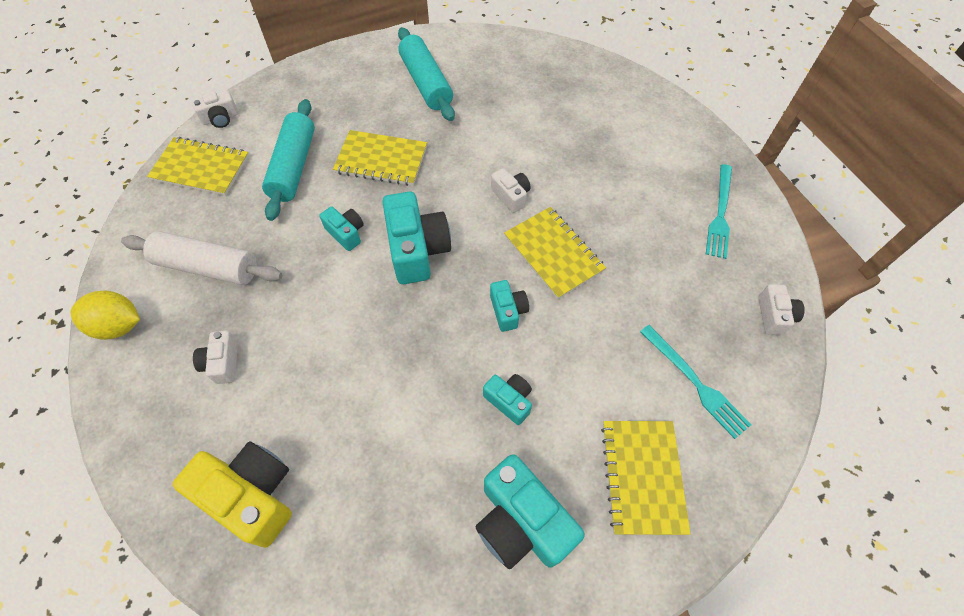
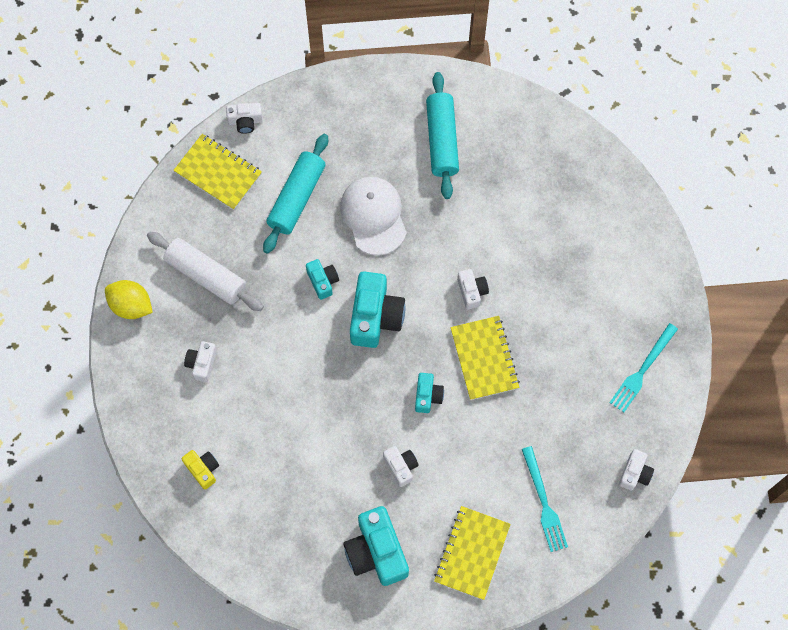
camera: 20 degrees right, 10 degrees up
yellow camera [173,441,292,548] -> yellow camera [181,450,219,490], size x0.53
yellow notebook [333,130,427,186] -> white cap [340,177,407,256]
turquoise camera [483,374,532,425] -> white camera [383,446,419,487]

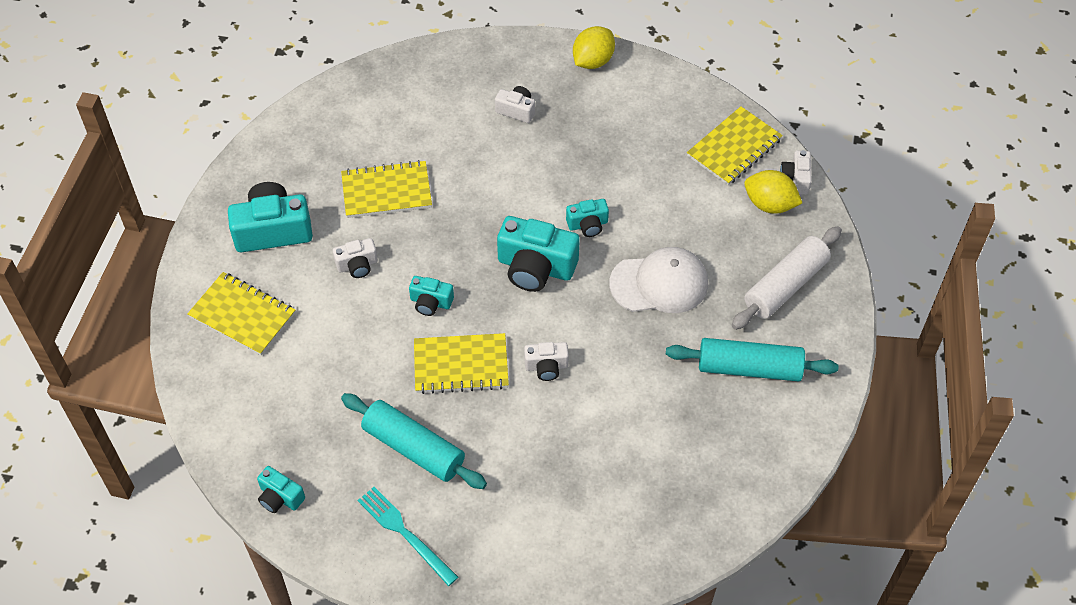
camera: 100 degrees right, 15 degrees down
white rolling pin [147,232,264,311] -> white rolling pin moved to [732,226,842,330]
yellow camera [181,450,219,490] -> none
turquoise rolling pin [263,134,328,254] -> turquoise rolling pin moved to [341,393,487,489]
turquoise fork [522,446,568,552] -> none
white camera [619,449,654,491] -> turquoise camera [257,466,305,513]
none -> yellow notebook [341,160,432,218]
none -> yellow lemon [744,170,802,214]

